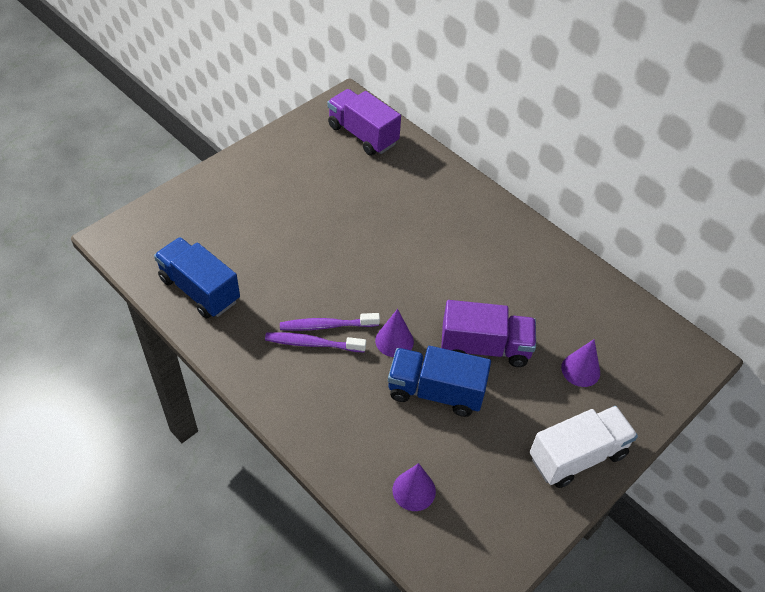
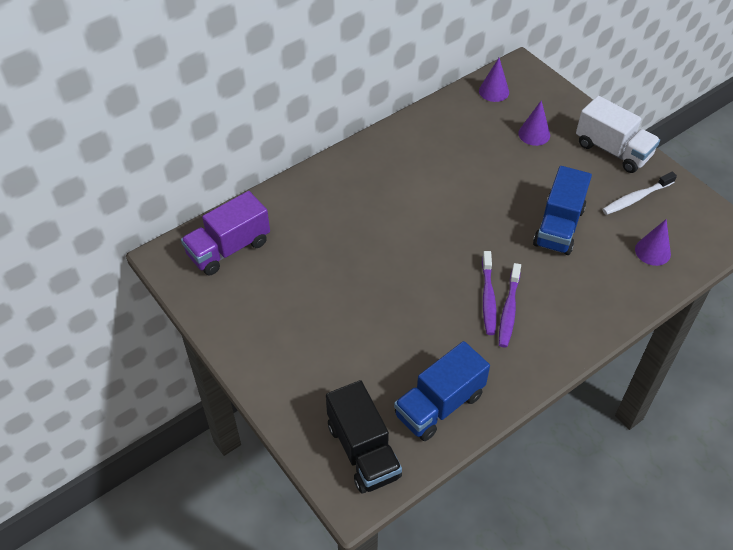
camera: 80 degrees left, 0 degrees up
purple cone [375,309,414,357] -> purple cone moved to [479,58,509,102]
purple truck [441,300,536,367] -> none
white truck [530,406,638,488] -> white truck turned 150 degrees clockwise [576,96,660,173]
none -> black truck [326,380,402,493]
none -> white toothbrush [602,172,677,215]

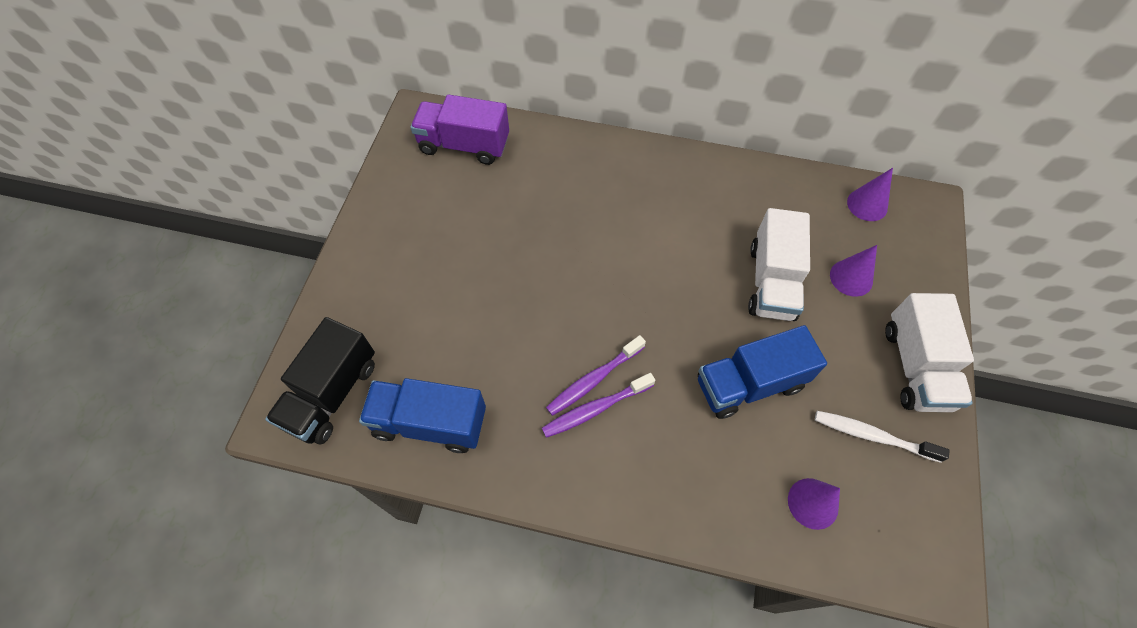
camera: 50 degrees right, 10 degrees up
none -> white truck [748,208,810,321]

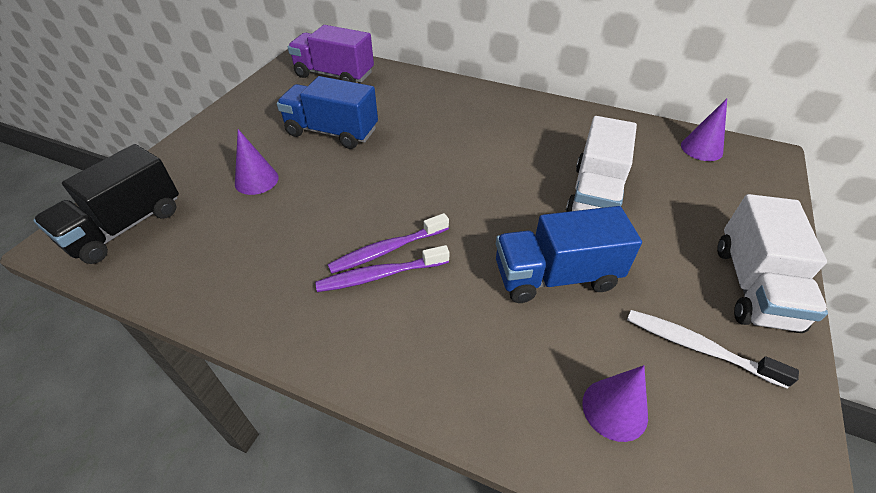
camera: 10 degrees right, 15 degrees down
blue truck [359,378,486,453] -> blue truck moved to [277,76,378,149]
purple cone [830,245,877,297] -> purple cone moved to [235,129,279,195]

